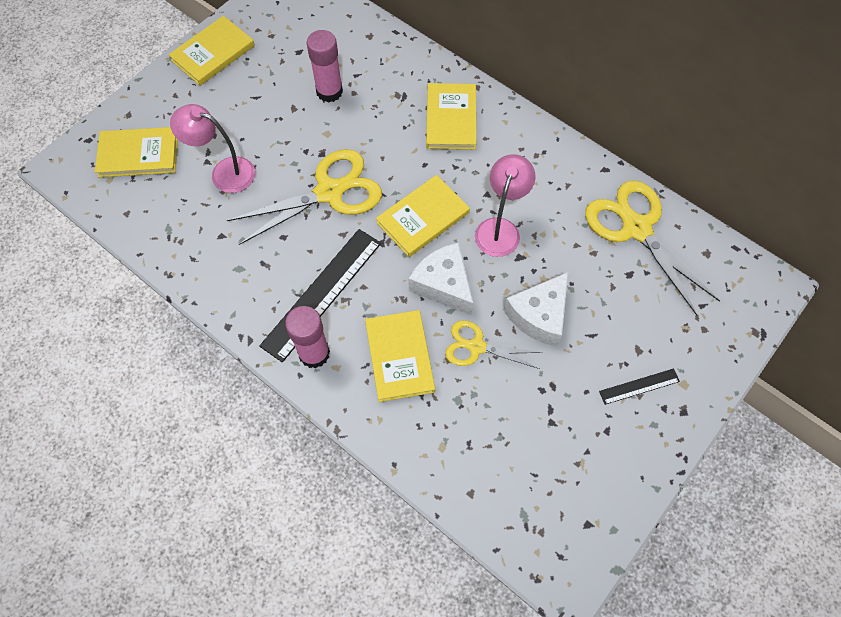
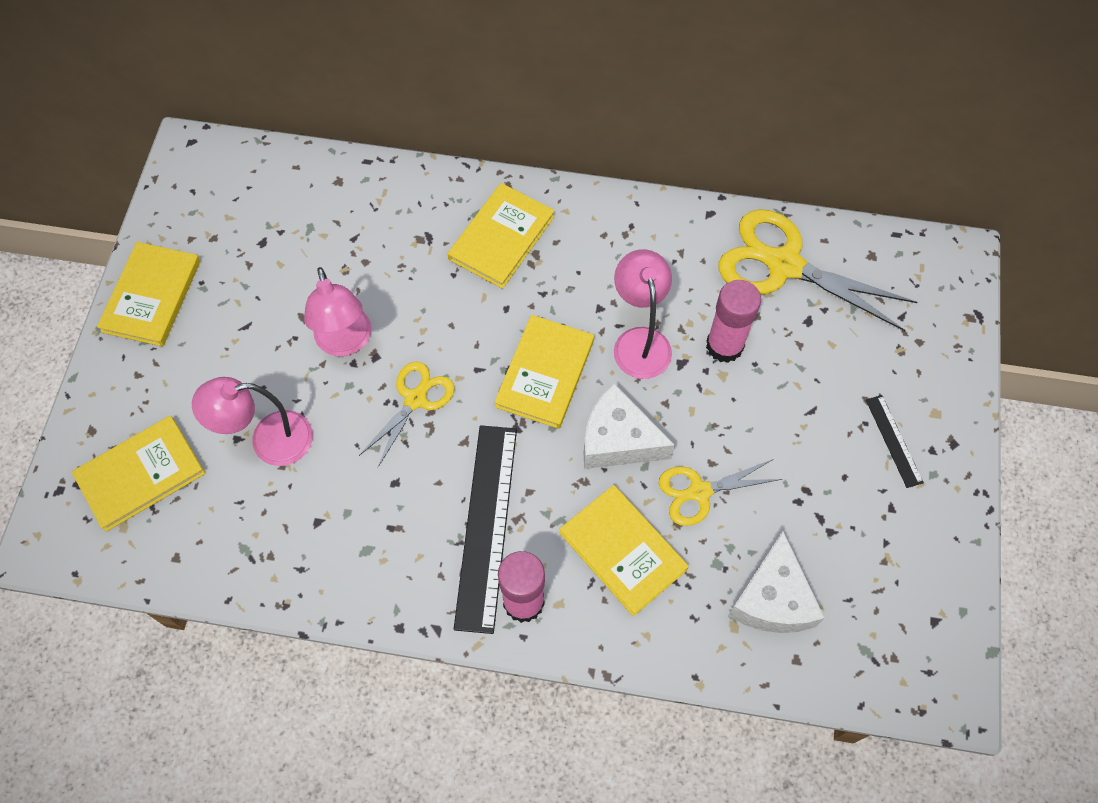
camera: 30 degrees left, 0 degrees up
yellow scissors [227,149,382,245] -> yellow scissors [359,361,455,467], size x0.57
pink glue stick [307,30,343,103] -> pink glue stick moved to [706,280,761,363]
yellow book [426,83,476,150] -> yellow book turned 60 degrees clockwise [448,183,555,289]
white cheese [504,272,568,346] -> white cheese moved to [728,531,825,633]
black ruler [599,368,680,405] -> black ruler turned 60 degrees counterclockwise [866,395,924,488]
none -> pink lamp [304,267,371,356]

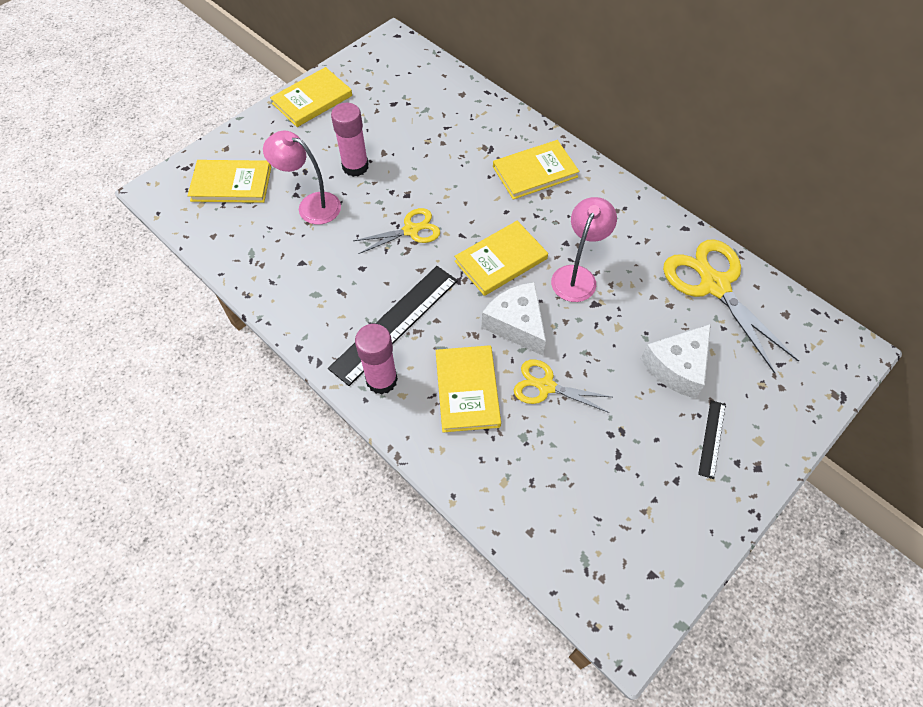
camera: 35 degrees right, 5 degrees down
pink lamp [304,267,371,356] -> none
pink glue stick [706,280,761,363] -> pink glue stick moved to [331,103,369,177]
white cheese [728,531,825,633] -> white cheese moved to [641,324,711,399]

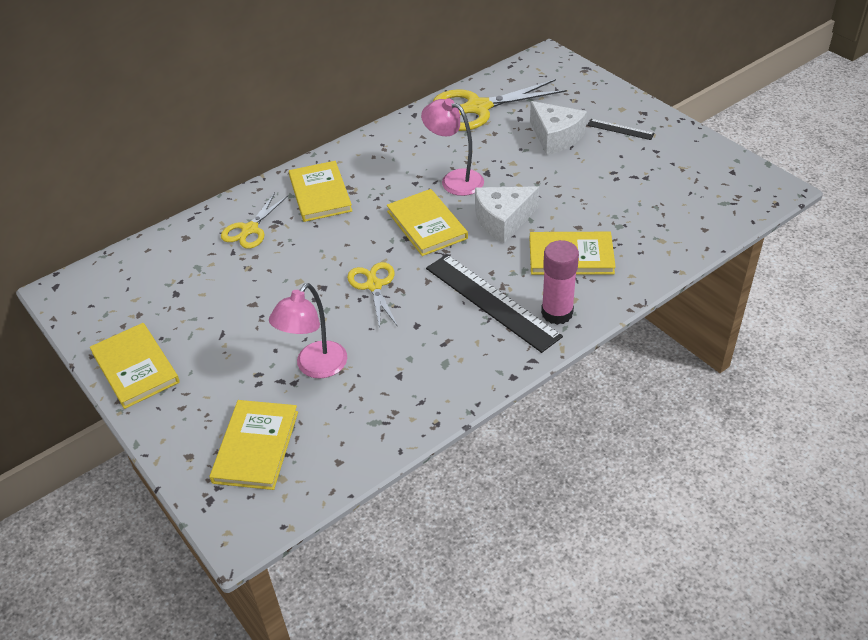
camera: 80 degrees left, 15 degrees down
pink glue stick [331,103,369,177] -> none
yellow scissors [514,359,612,413] -> yellow scissors moved to [221,193,288,249]

